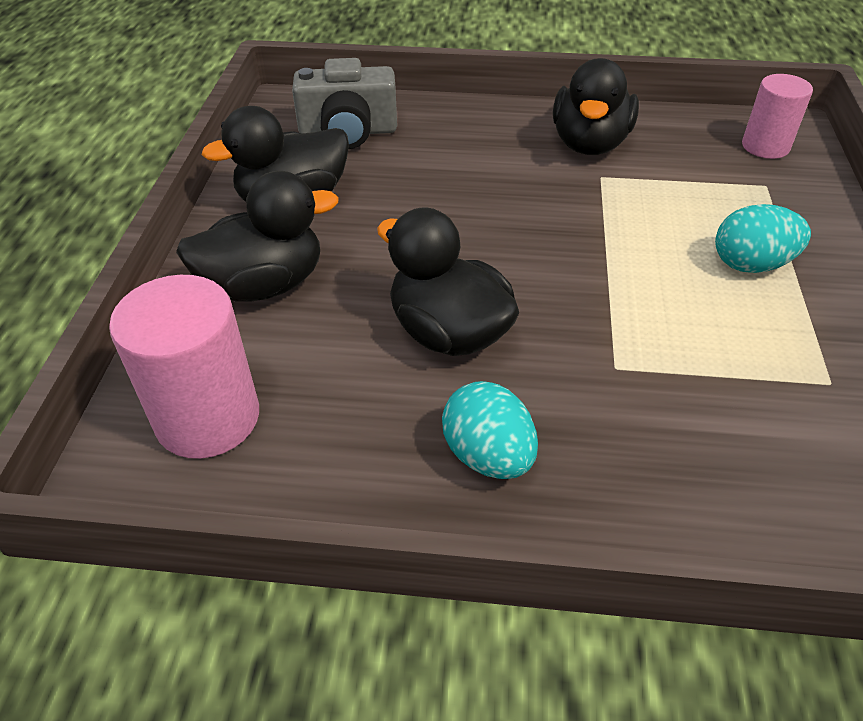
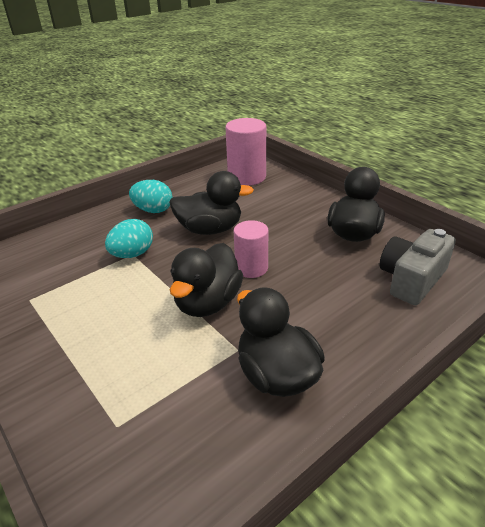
camera: 135 degrees right, 10 degrees down
black duck [176,171,339,302] -> black duck moved to [170,243,243,317]
turquoise egg [715,204,811,273] -> turquoise egg moved to [105,219,153,258]
pink cylinder [742,74,813,159] -> pink cylinder moved to [234,220,268,278]

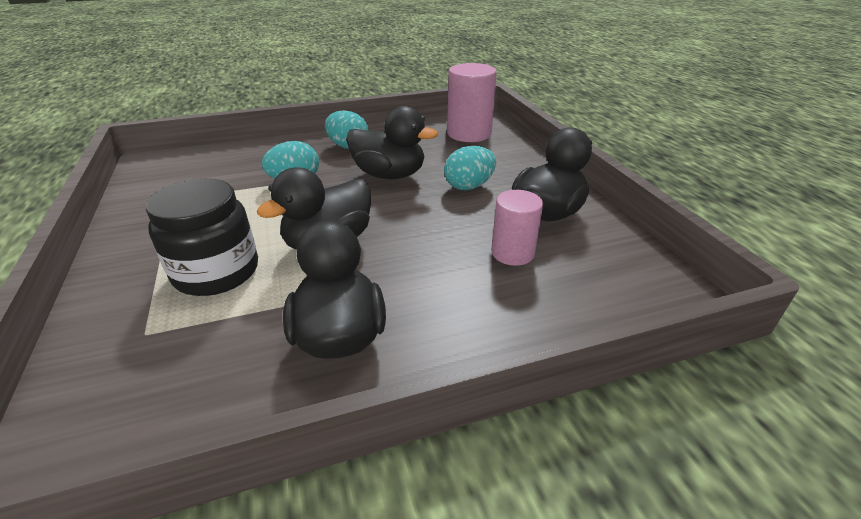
camera: 20 degrees right, 0 degrees up
pink cylinder [234,220,268,278] -> pink cylinder moved to [491,190,543,266]
grey camera [379,229,456,305] -> none
none -> black jar [146,178,258,296]
none -> turquoise egg [444,146,496,190]

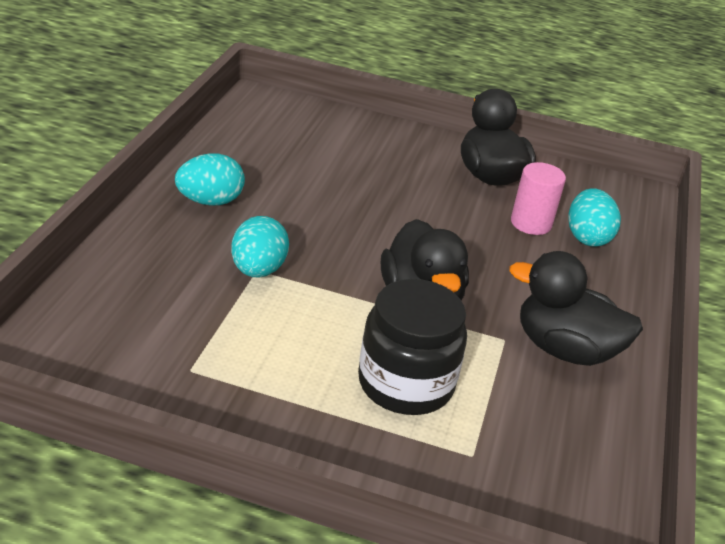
camera: 60 degrees left, 0 degrees up
black duck [346,106,438,179] -> none
turquoise egg [444,146,496,190] -> turquoise egg moved to [568,188,621,246]
pink cylinder [447,63,497,142] -> none

